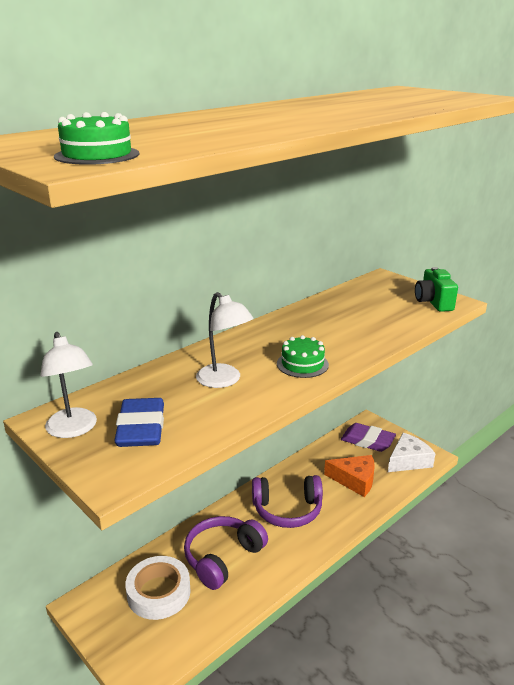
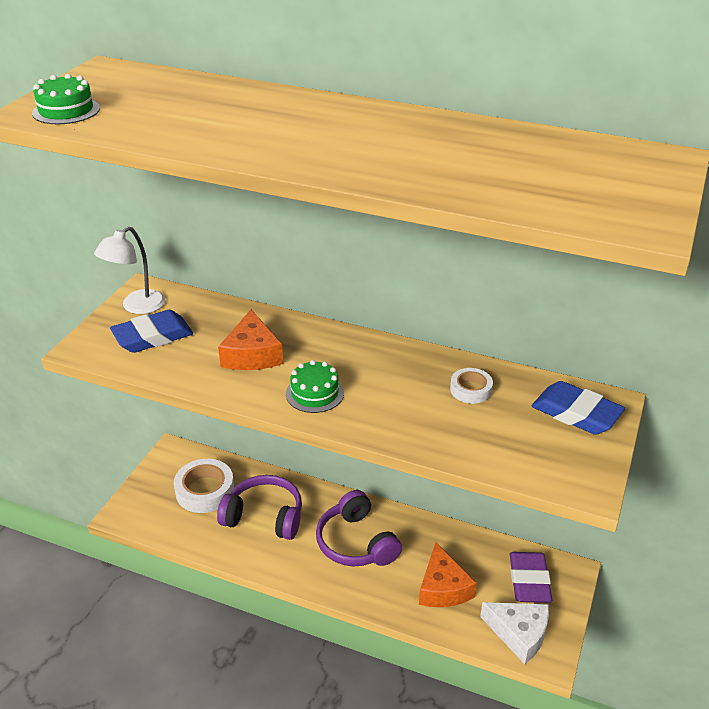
camera: 65 degrees right, 10 degrees up
white lamp [196,292,254,388] -> orange cheese [218,310,283,370]
green camera [415,267,458,312] -> none
none -> white tape [450,368,493,404]
none -> blue eraser [532,381,625,435]

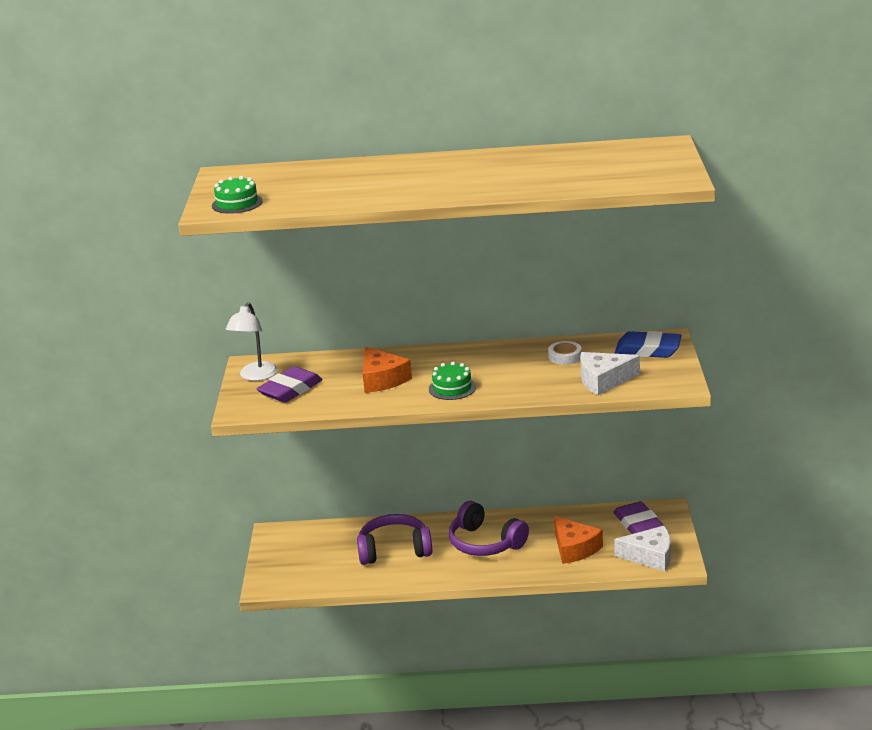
camera: 20 degrees left, 10 degrees down
blue eraser [110,310,193,353] -> purple eraser [257,366,322,402]
white tape [174,459,234,513] -> none
none -> white cheese [580,352,640,395]

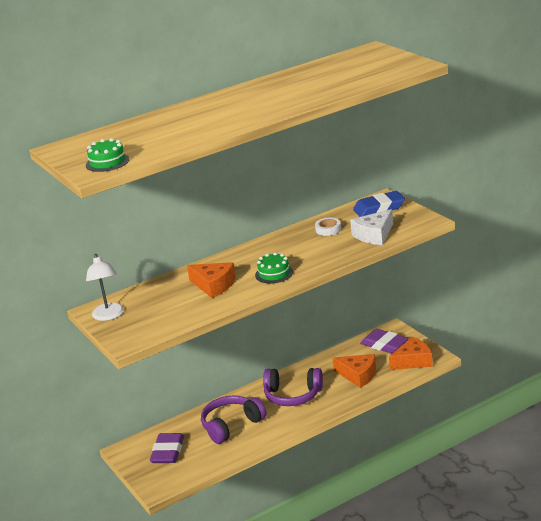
camera: 30 degrees left, 0 degrees up
purple eraser [257,366,322,402] -> purple eraser moved to [150,433,184,463]
white cheese [614,526,671,572] -> orange cheese [389,337,433,370]

